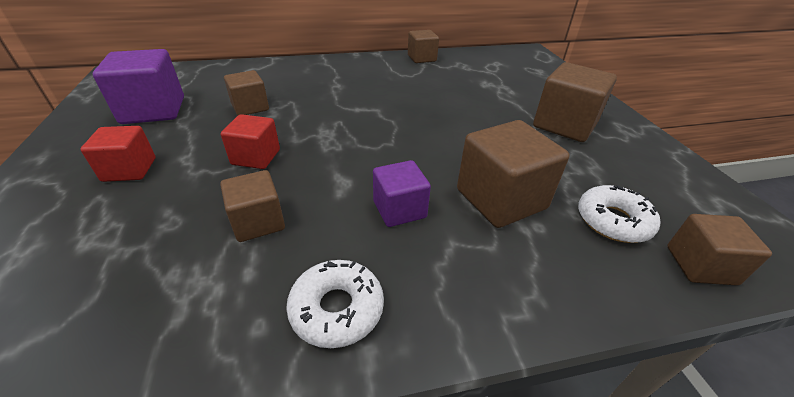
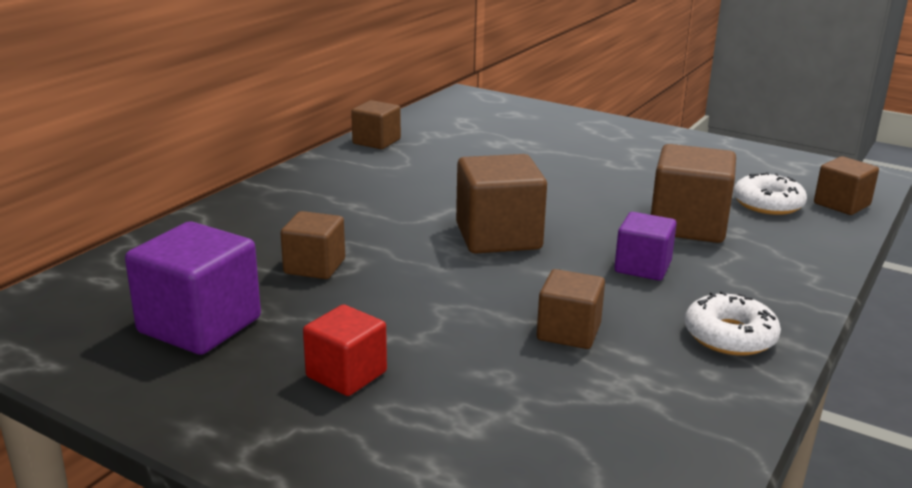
camera: 45 degrees left, 15 degrees down
red cube [221,114,280,169] -> none
brown cube [533,62,617,142] -> brown cube moved to [456,154,547,254]

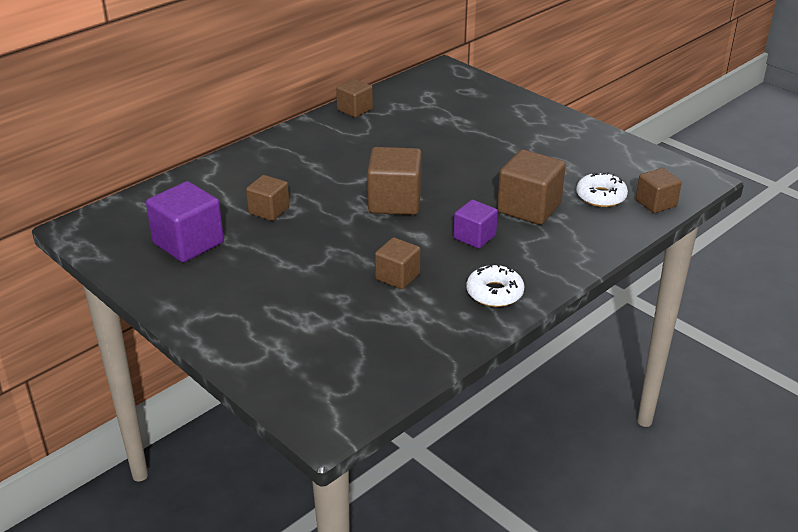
camera: 15 degrees right, 10 degrees up
red cube [303,305,387,396] -> none

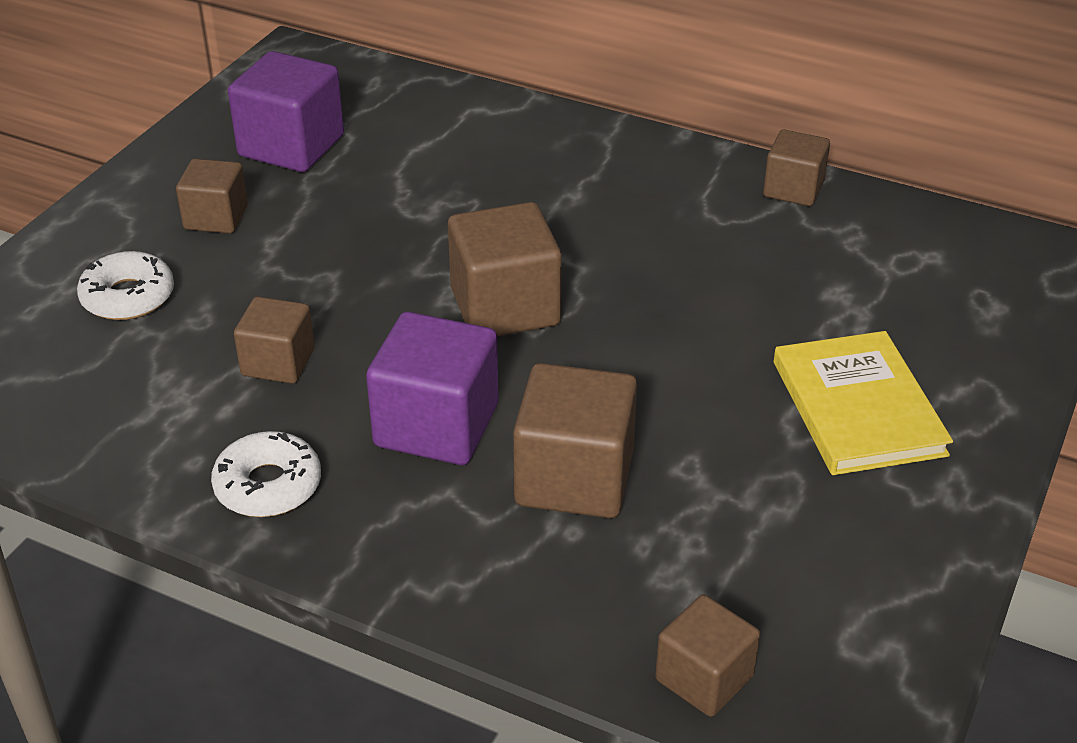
camera: 70 degrees right, 5 degrees up
brown cube [246,175,290,221] -> brown cube moved to [176,159,248,233]
purple cube [454,200,498,249] -> purple cube [366,312,499,465], size x1.63
white donut [576,172,628,207] -> white donut moved to [77,251,174,320]
none -> yellow book [774,331,953,475]

